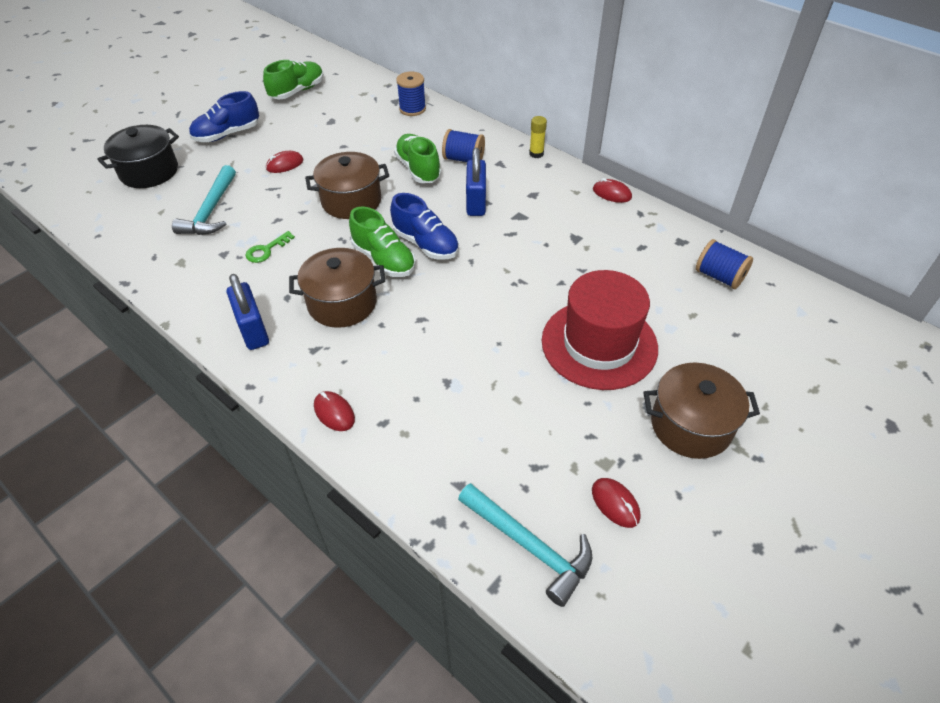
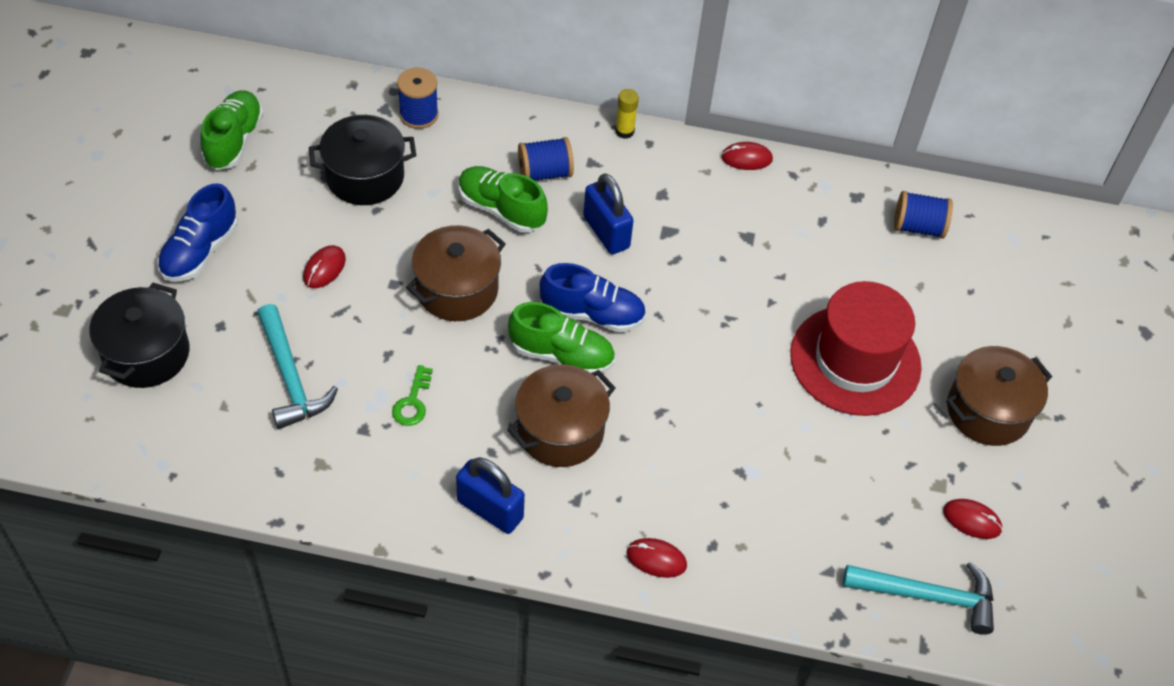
camera: 35 degrees left, 5 degrees up
none -> black pot [309,115,416,205]

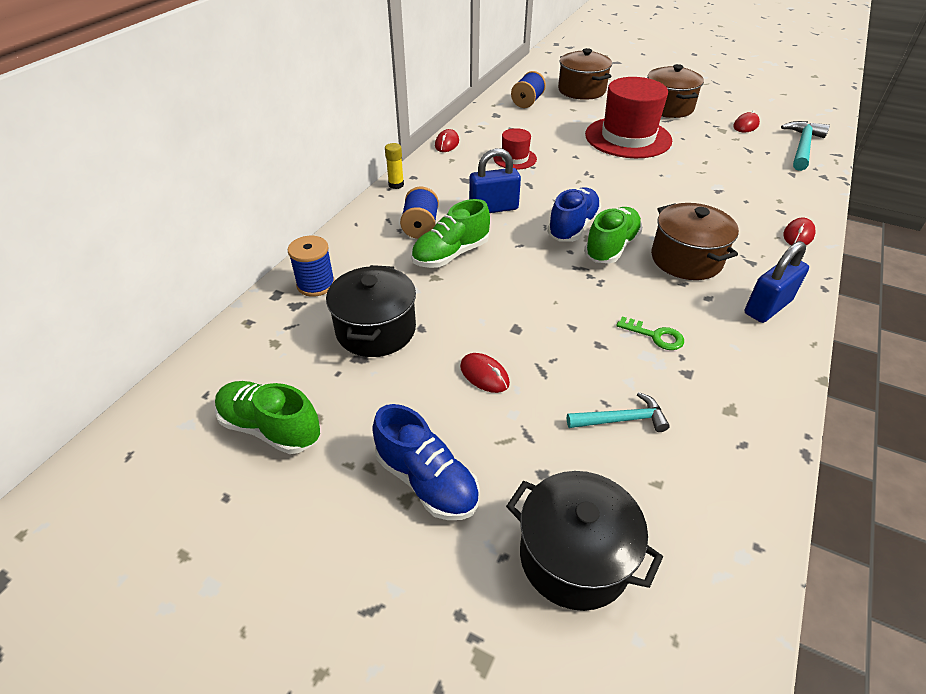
camera: 70 degrees left, 10 degrees down
turquoise hammer [257,304,338,429] -> turquoise hammer [567,392,670,432], size x0.65
brown pot [406,225,506,321] -> brown pot moved to [558,48,612,100]
none -> red hat [493,128,537,170]

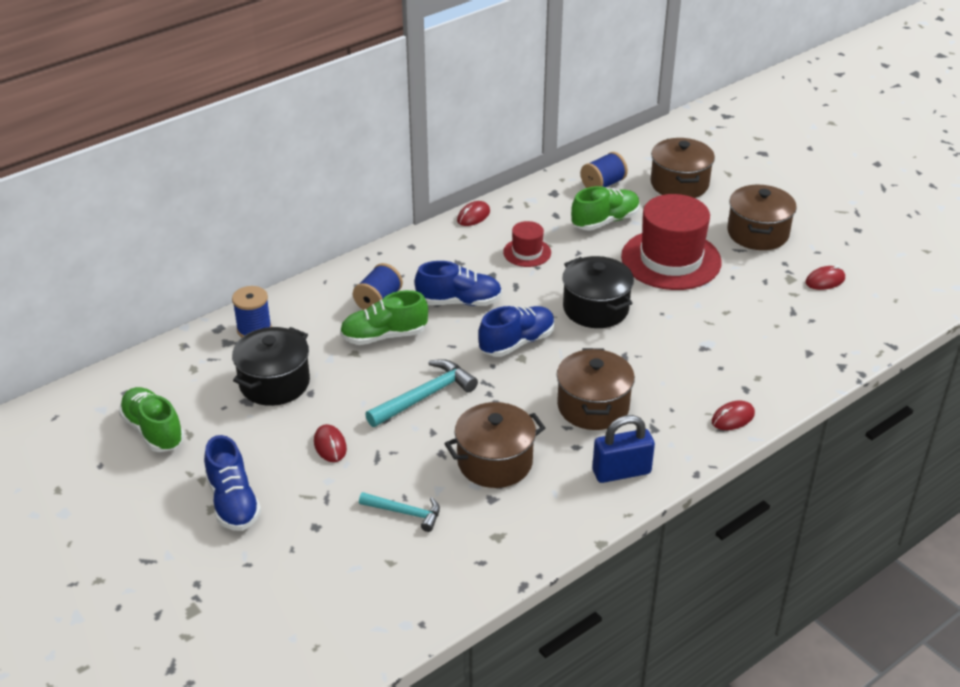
camera: 25 degrees right, 5 degrees down
yellow glue stick [385,143,404,189] -> none
blue padlock [469,148,521,213] -> blue shoe [415,261,502,306]
black pot [506,471,663,611] -> black pot moved to [562,256,634,328]
green shoe [584,207,643,263] -> green shoe moved to [571,186,640,231]
green key [616,316,684,350] -> brown pot [444,402,545,488]
turquoise hammer [781,121,830,171] -> turquoise hammer moved to [365,359,478,427]

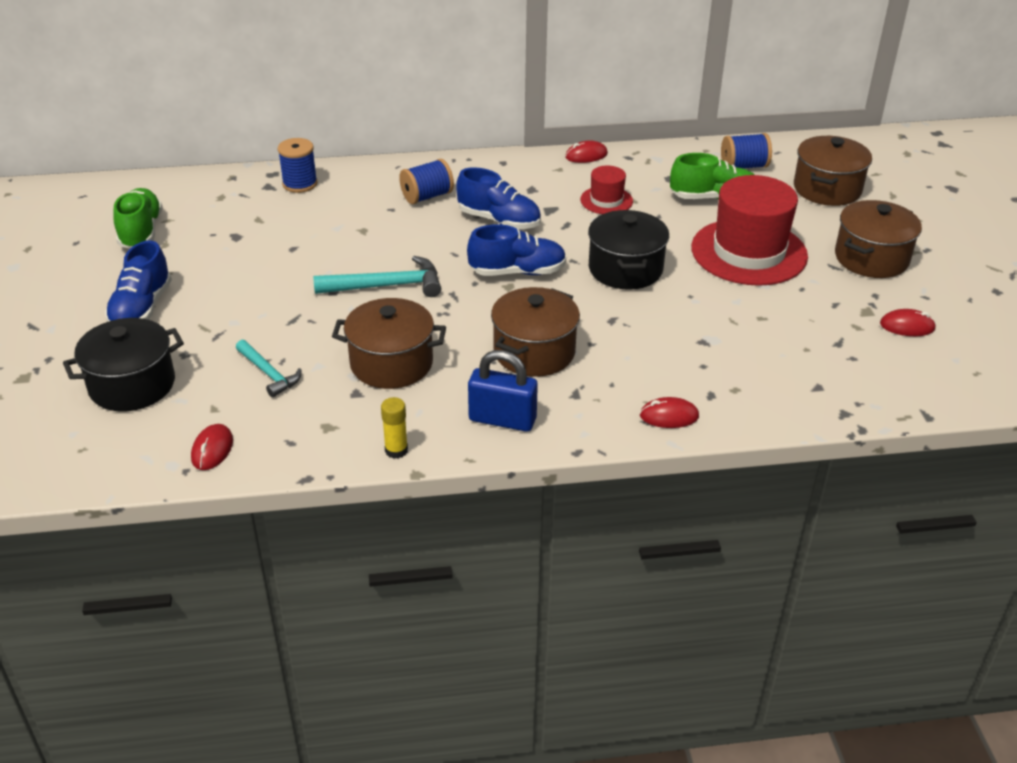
camera: 30 degrees right, 0 degrees up
black pot [232,327,310,406] -> black pot moved to [63,318,184,411]
red mouse [314,424,347,462] -> red mouse moved to [191,424,233,470]
green shoe [340,290,428,345] -> none
none -> yellow glue stick [381,397,408,459]

